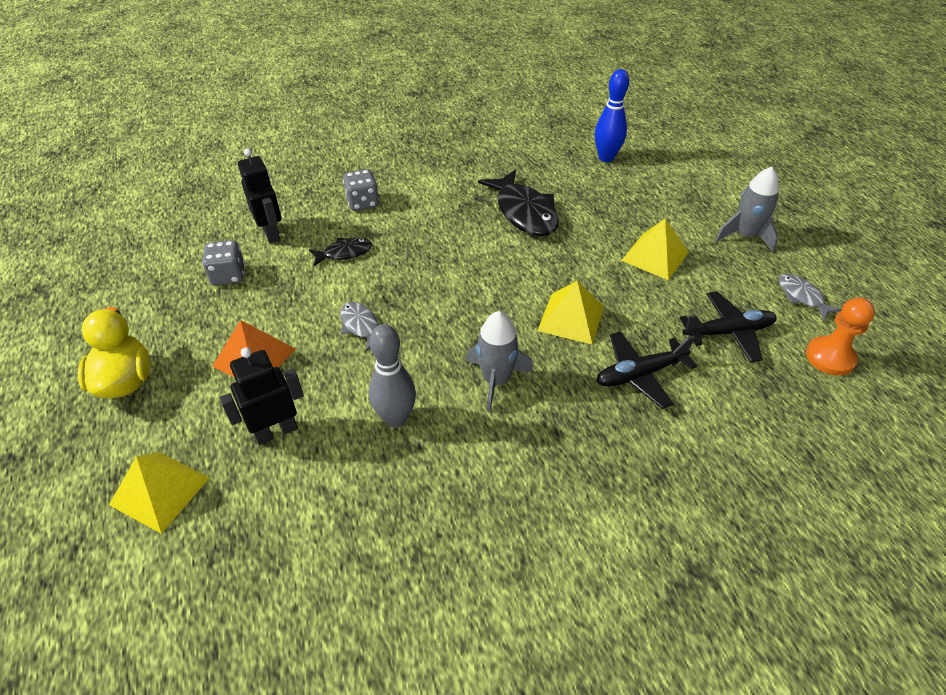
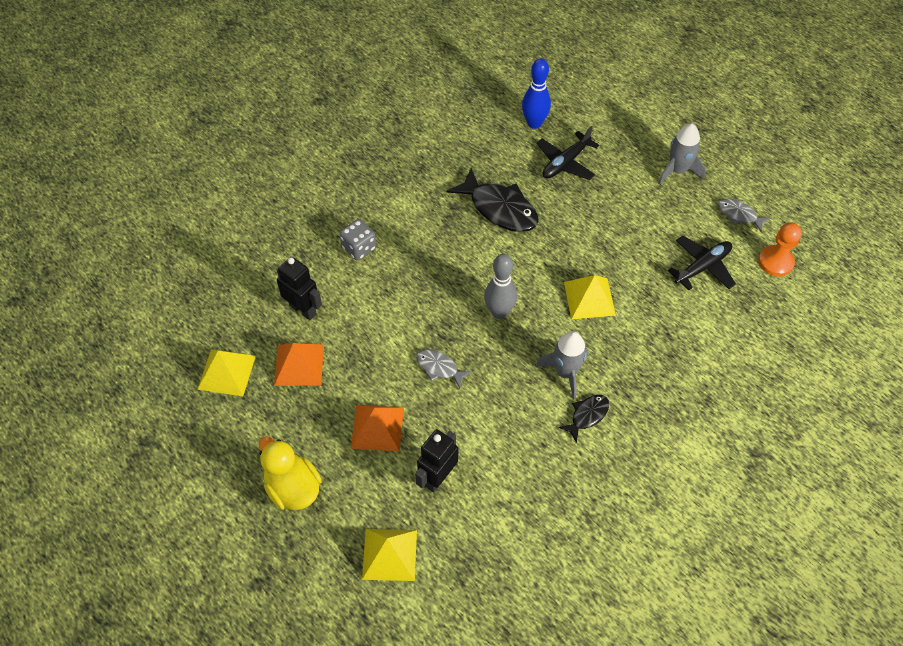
camera: 25 degrees left, 10 degrees up
grey dice [202,240,245,286] -> orange pyramid [274,343,324,386]
black fish [309,238,372,266] -> black fish moved to [558,395,609,443]
grey bowling pin [369,324,416,428] -> grey bowling pin moved to [484,254,517,319]
black plane [596,331,697,409] -> black plane moved to [537,126,599,180]
yellow pyramid [621,219,689,280] -> yellow pyramid moved to [197,349,256,396]

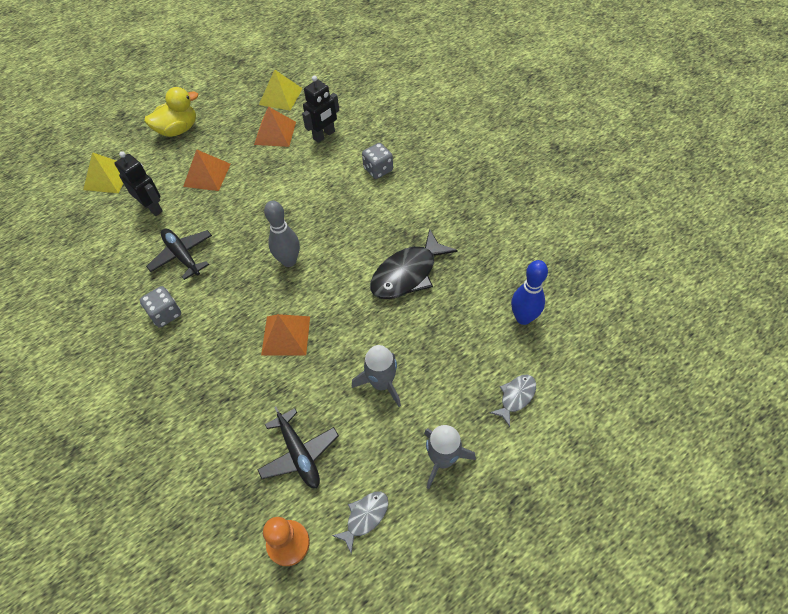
camera: 100 degrees right, 0 degrees up
grey fish [416,349,472,388] -> grey fish moved to [489,375,536,427]
grey rocket [536,331,588,400] -> grey rocket moved to [352,345,401,407]
black plane [537,126,599,180] -> black plane moved to [146,229,212,280]
black fish [558,395,609,443] -> grey dice [140,286,181,328]
yellow pyramid [564,275,616,319] -> orange pyramid [261,314,310,355]

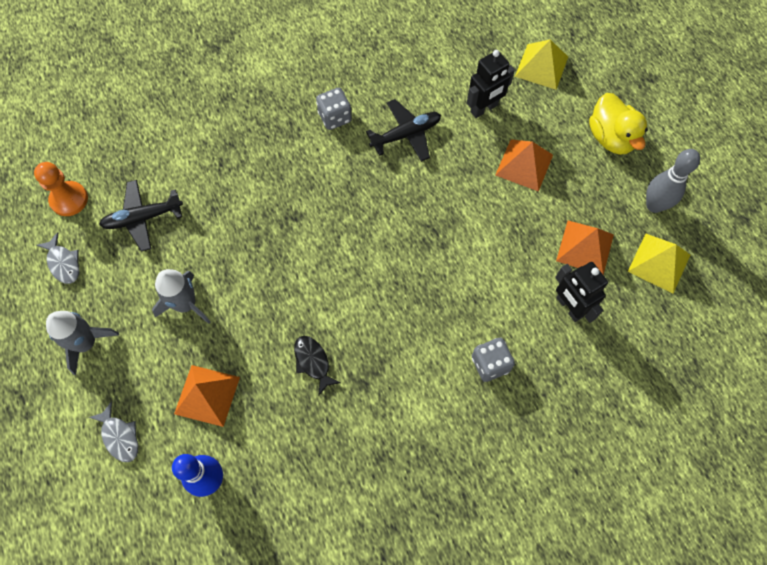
camera: 100 degrees right, 10 degrees up
orange pyramid [261,314,310,355] -> orange pyramid moved to [174,365,240,427]
grey bowling pin [264,201,300,267] -> grey bowling pin moved to [646,149,700,213]
black fish [370,229,458,299] -> black fish [294,336,341,396], size x0.53

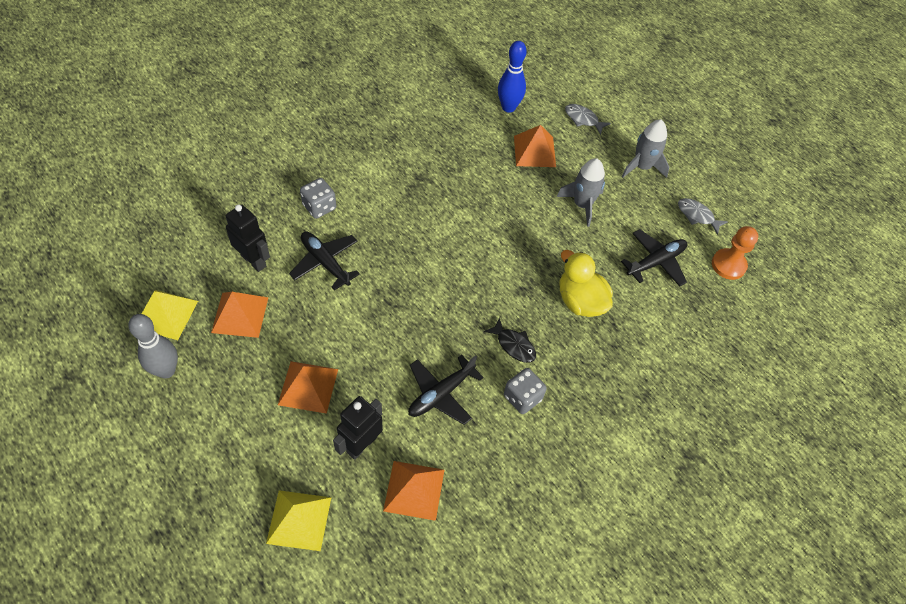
camera: 160 degrees right, 10 degrees down
black fish [294,336,341,396] -> black fish moved to [484,317,536,363]
yellow duck [589,93,647,155] -> yellow duck moved to [560,250,613,317]
none -> black plane [289,231,360,291]
none -> orange pyramid [383,461,444,521]

